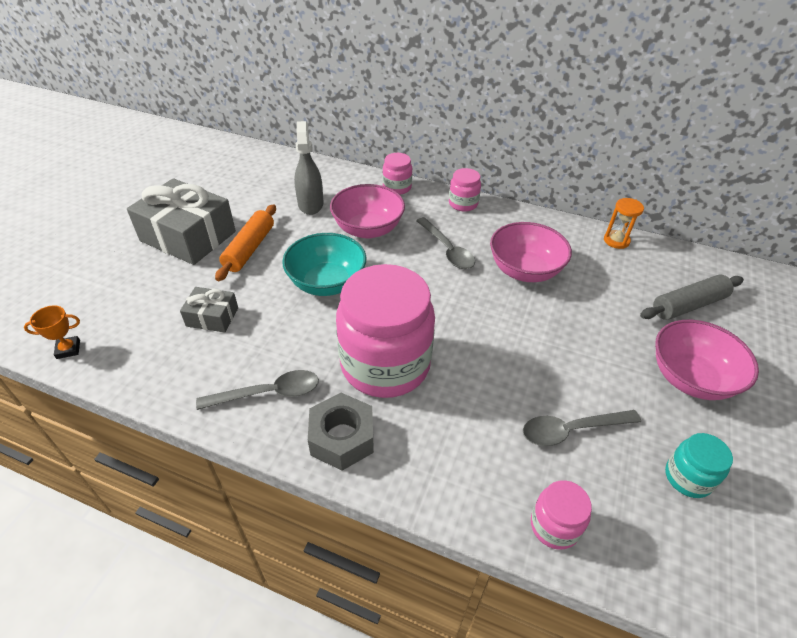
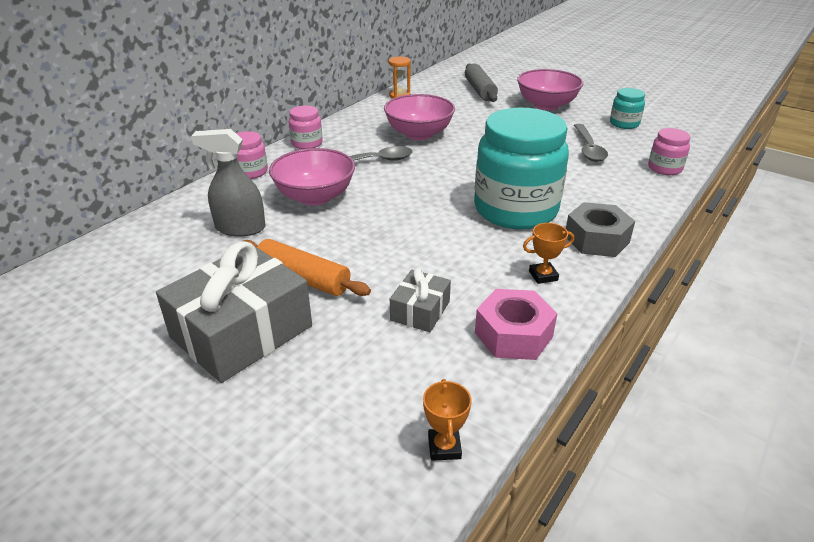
camera: 75 degrees left, 10 degrees down
grey spoon [196,370,319,410] -> orange trophy [523,223,574,284]
turquoise bowl [282,233,366,296] -> none
pink jar [336,264,435,398] -> turquoise jar [474,108,569,229]
none -> pink nut [475,289,558,360]

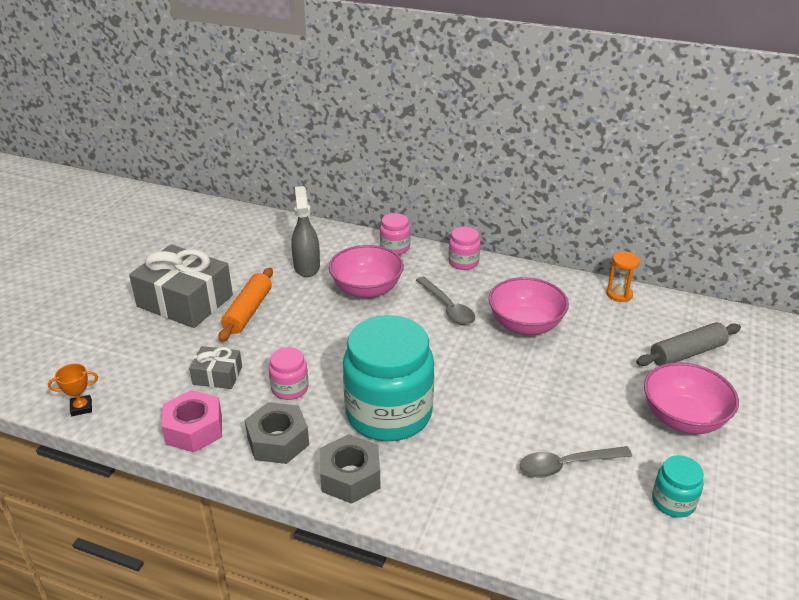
camera: 75 degrees right, 0 degrees up
orange trophy [523,223,574,284] -> grey nut [245,402,309,464]
pink jar [648,128,690,175] -> pink jar moved to [269,347,309,400]

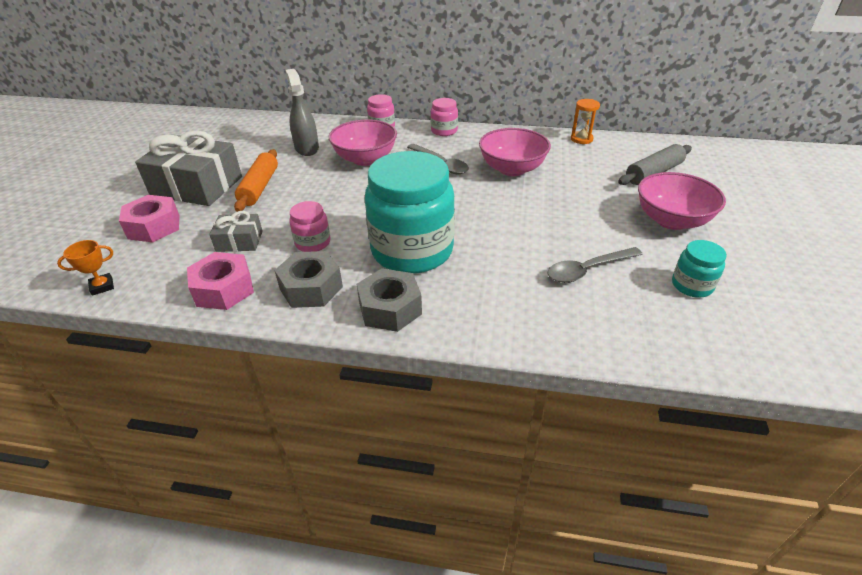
camera: 10 degrees left, 5 degrees up
none -> pink nut [119,195,180,242]

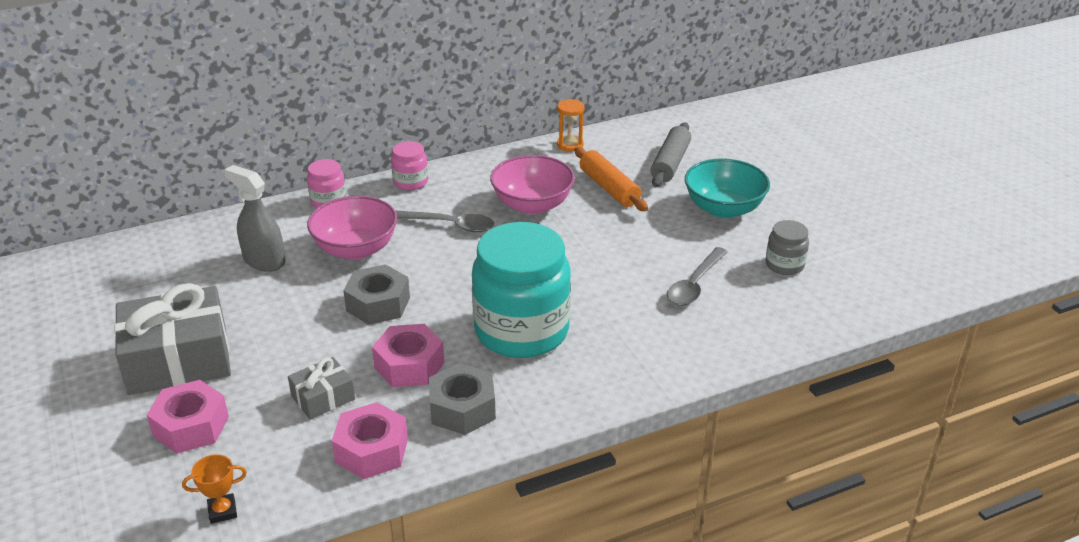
camera: 35 degrees left, 5 degrees down
orange trophy [57,240,114,296] -> orange trophy turned 45 degrees clockwise [182,454,247,524]
orange rolling pin [234,149,278,212] -> orange rolling pin moved to [574,147,648,211]
pink jar [289,201,331,252] -> pink nut [372,324,445,387]
grey nut [357,268,422,332] -> grey nut moved to [343,264,410,325]
pink bowl [638,172,726,230] -> turquoise bowl [685,158,770,218]
turquoise jar [672,240,727,297] -> grey jar [766,220,809,275]

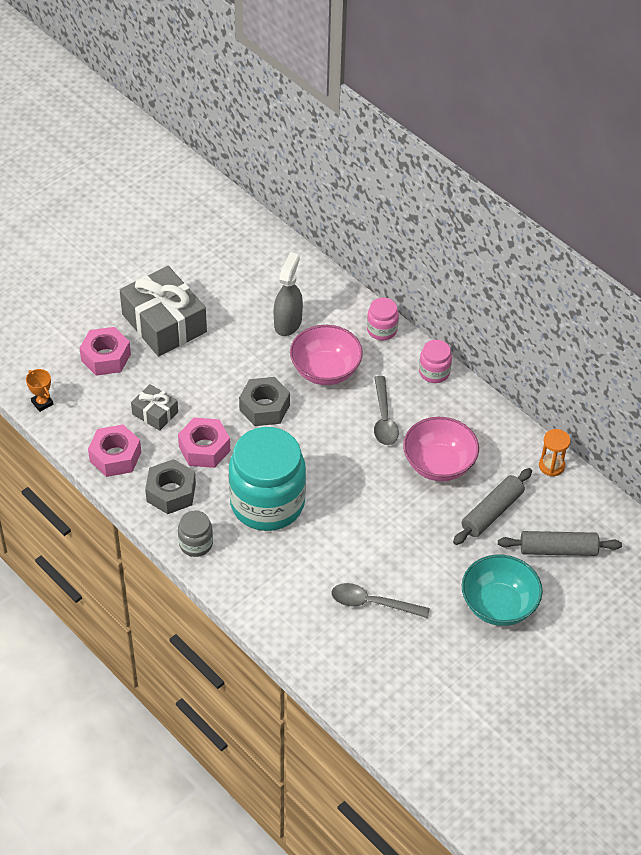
camera: 70 degrees right, 15 degrees up
orange rolling pin [574,147,648,211] -> grey rolling pin [453,468,532,545]
grey jar [766,220,809,275] -> grey jar moved to [178,510,213,557]

